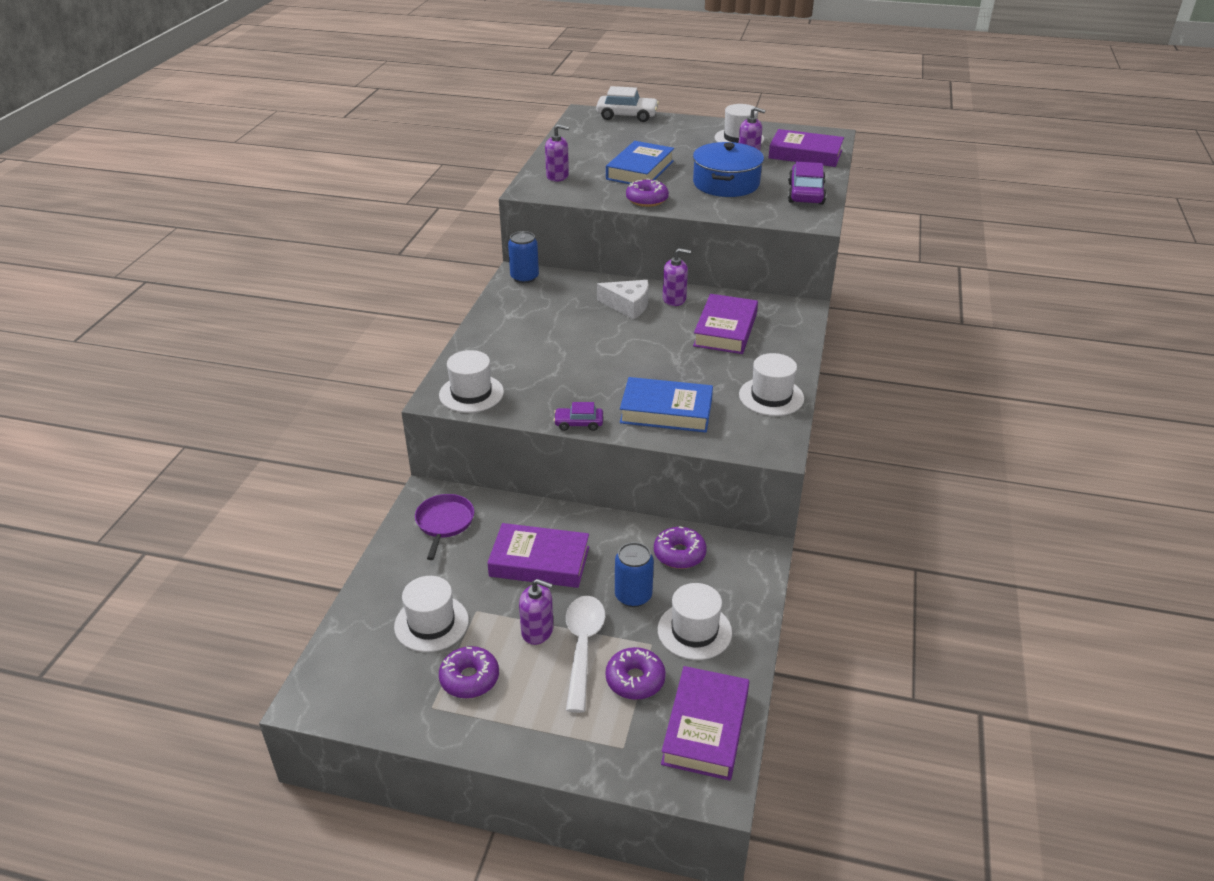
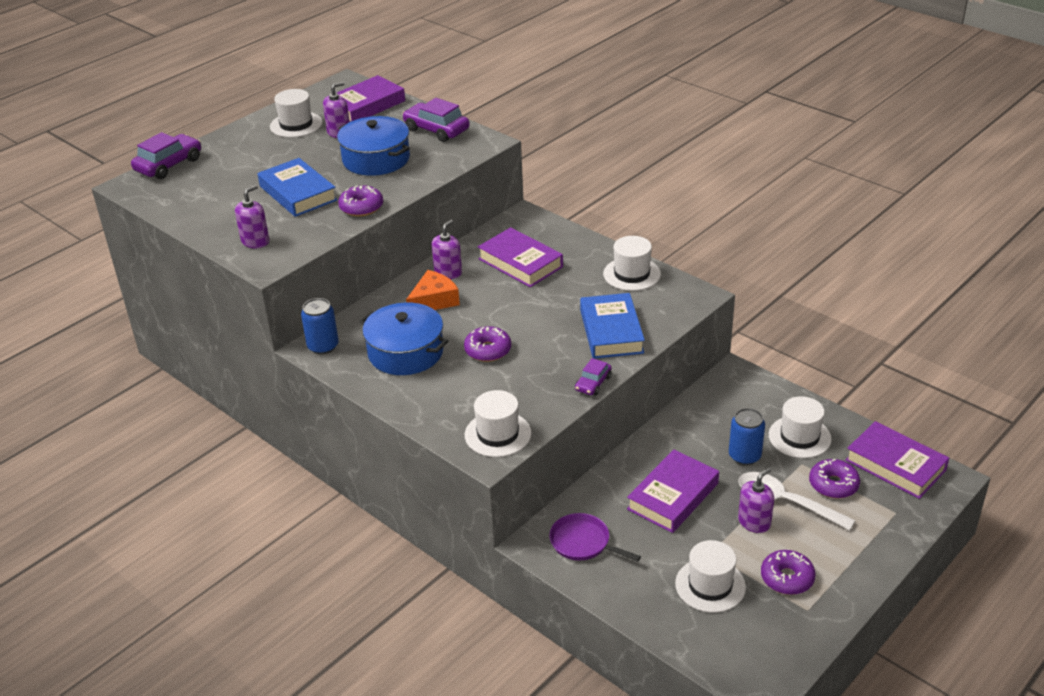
camera: 60 degrees left, 0 degrees up
white car [596,86,659,122] -> purple car [131,132,201,179]
white cheese [597,280,649,319] -> orange cheese [406,270,460,310]
blue book [620,377,713,433] -> blue book turned 45 degrees counterclockwise [580,293,645,359]
purple donut [654,526,707,569] -> purple donut moved to [464,326,511,362]
none -> blue pot [359,302,448,375]

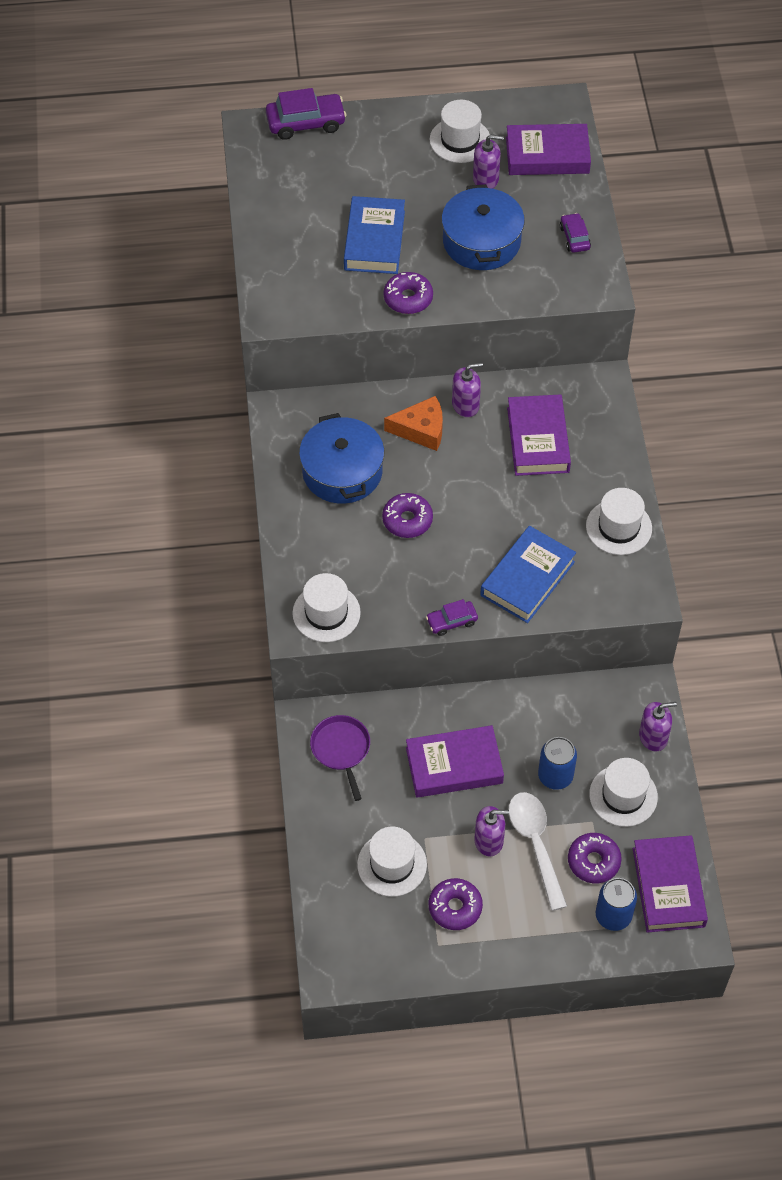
camera: 40 degrees right, 20 degrees up
purple soap dispenser [235,185,270,248] -> purple soap dispenser moved to [639,702,677,752]
blue can [301,298,339,354] -> blue can moved to [596,878,637,931]
purple car [402,98,470,142] -> purple car [560,213,591,253], size x0.57

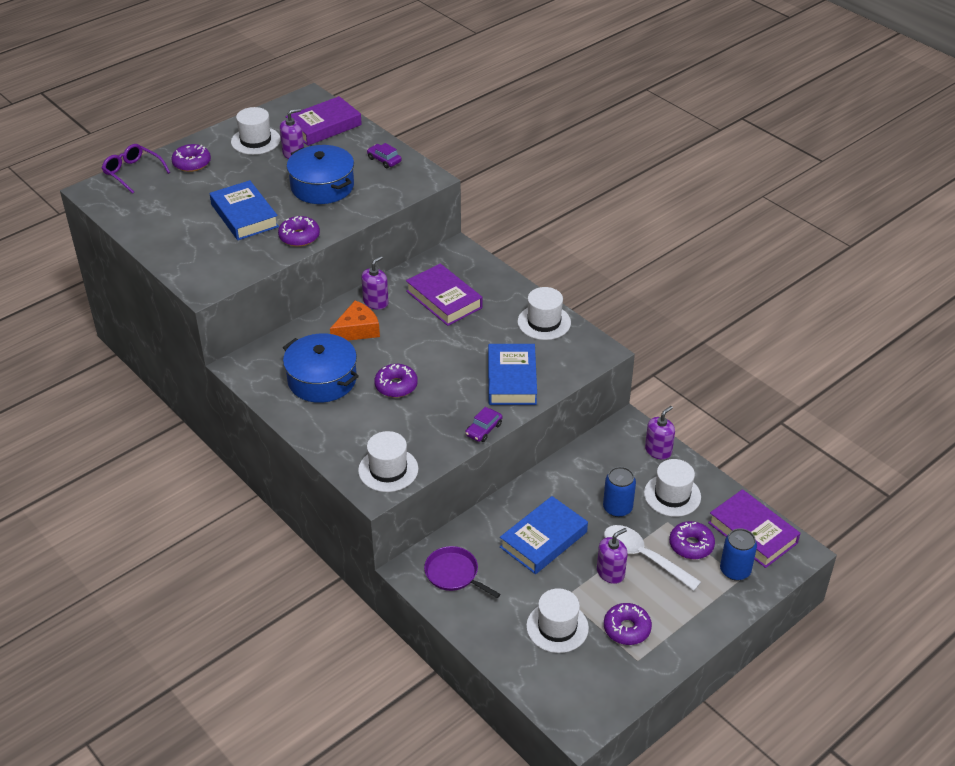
camera: 35 degrees left, 15 degrees down
purple car [266,88,346,140] -> purple glasses [102,144,170,194]
purple book [406,725,504,798] -> blue book [500,496,588,574]
none -> purple donut [171,144,211,172]

